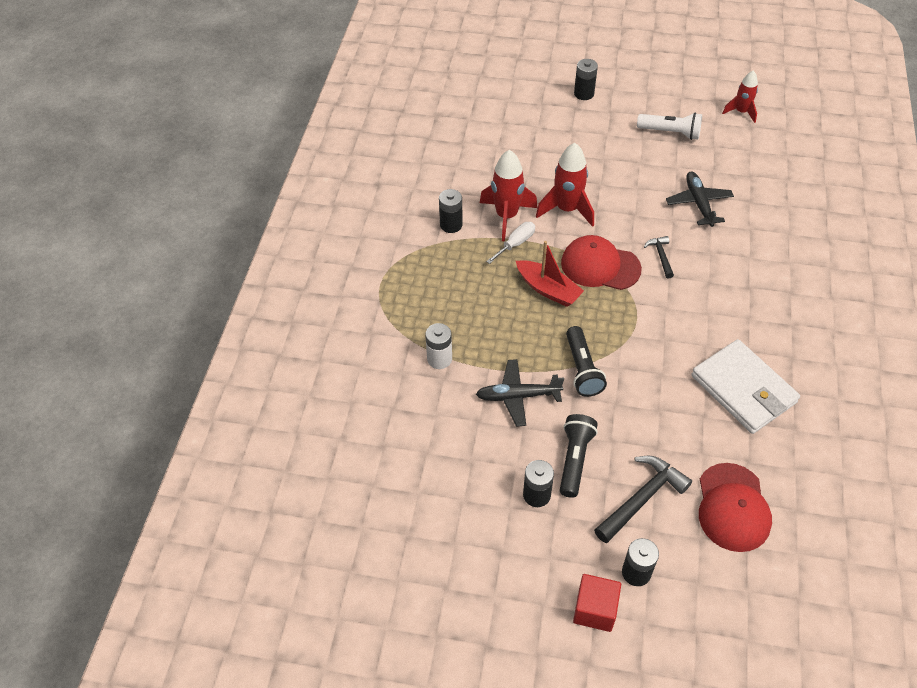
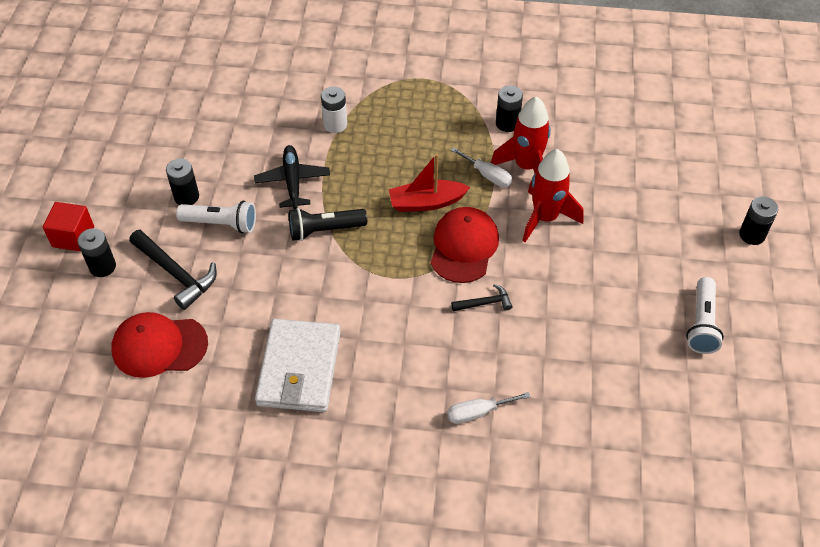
camera: 85 degrees right, 0 degrees up
red boat [516,241,584,307] -> red boat turned 45 degrees clockwise [389,154,470,212]
black flashlight [560,414,598,498] -> white flashlight [176,201,256,233]
black plane [666,171,734,227] -> none
white wallet [691,339,800,434] -> white wallet turned 45 degrees counterclockwise [255,319,341,412]
red rocket [722,71,758,123] -> none
none -> white screwdriver [447,392,530,424]

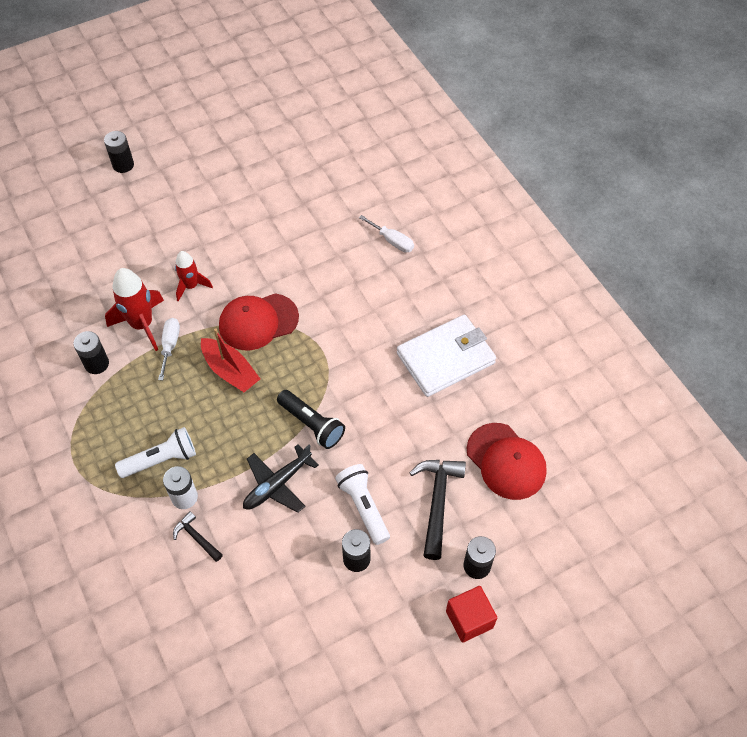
camera: 125 degrees left, 5 degrees up
black hammer [451,284,512,311] -> black hammer moved to [173,511,223,562]
red rocket [522,149,583,242] -> red rocket [175,251,213,302], size x0.63
white flashlight [686,277,724,354] -> white flashlight moved to [115,427,196,478]

